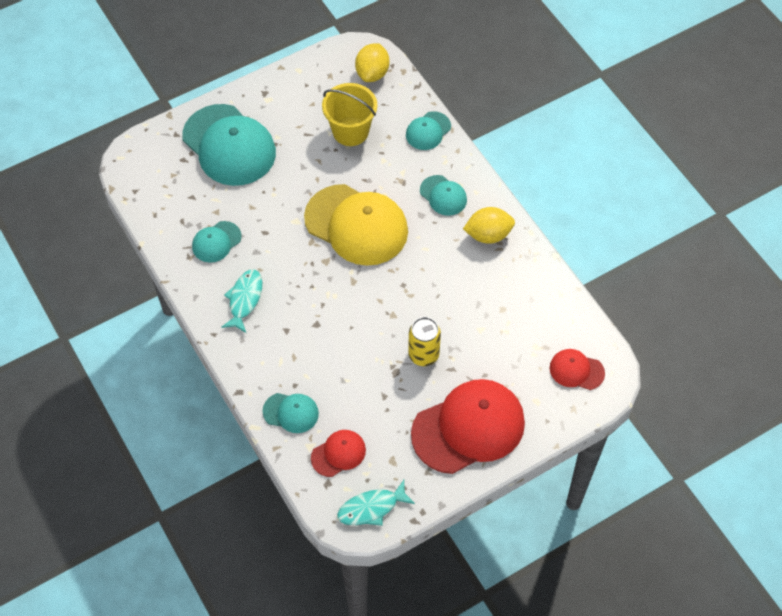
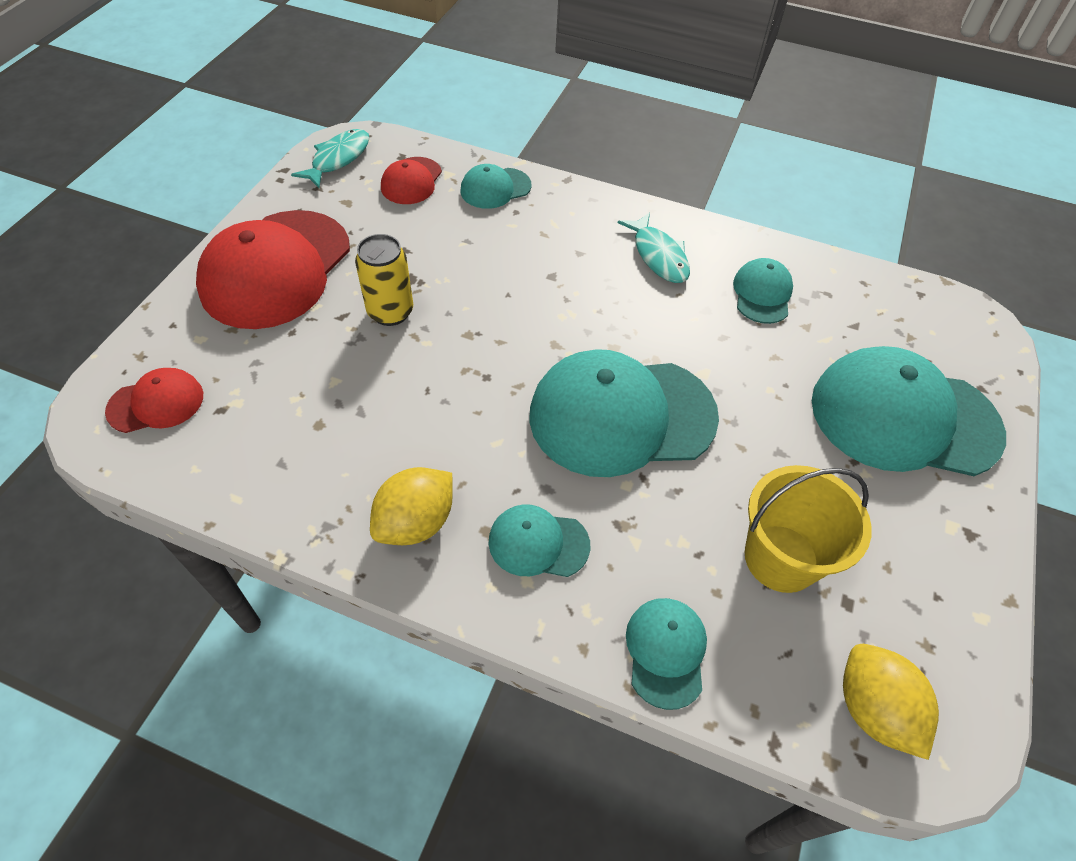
camera: 140 degrees right, 5 degrees down
yellow cap [304,184,408,266] -> turquoise cap [529,349,719,477]

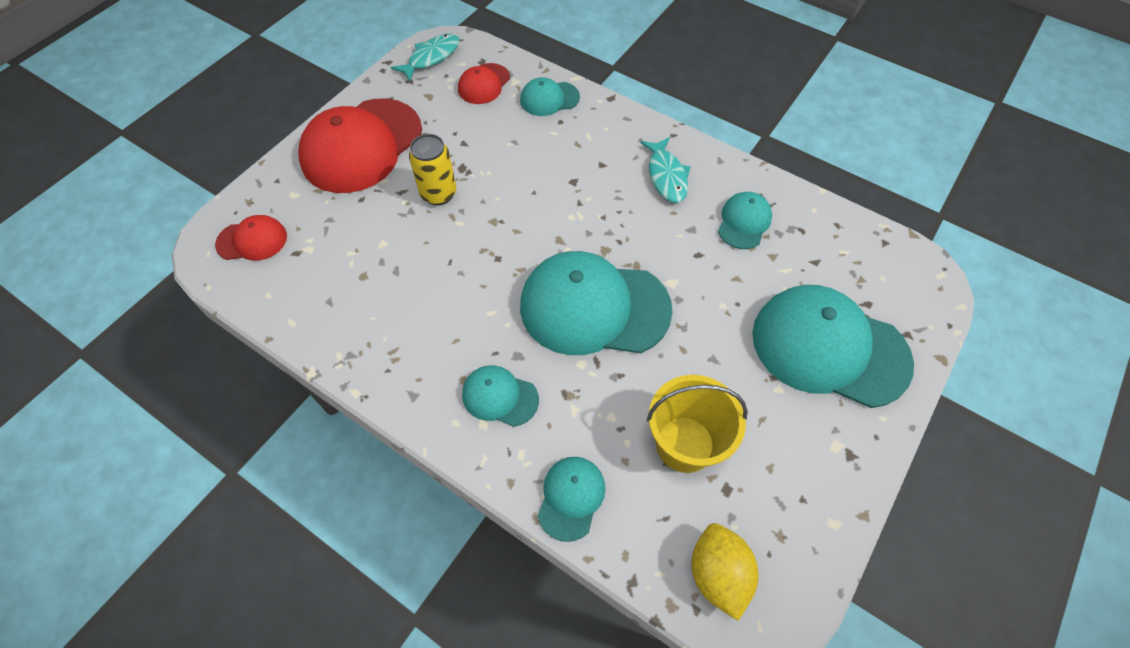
camera: 15 degrees right, 5 degrees up
yellow lemon [370,467,453,545] -> none

